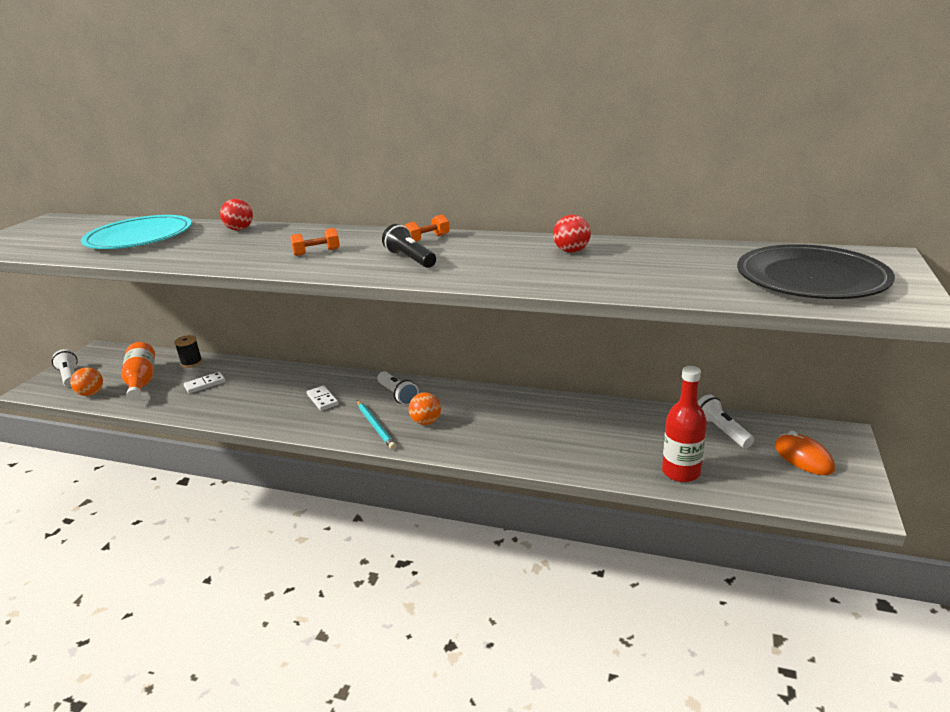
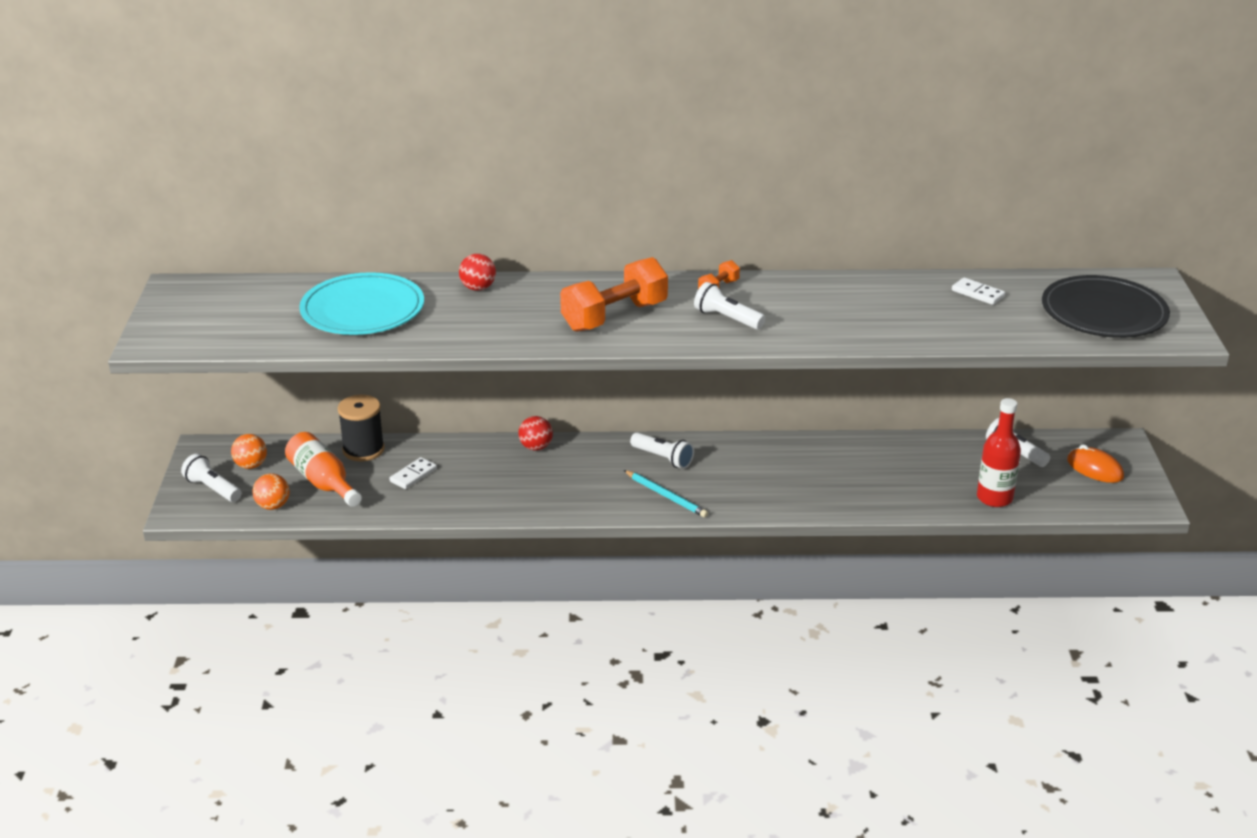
camera: 20 degrees left, 5 degrees up
black spool [174,335,202,368] -> black spool [338,395,385,461], size x1.56
orange dumbbell [291,228,340,256] -> orange dumbbell [560,257,668,332], size x2.15
white domino [307,385,339,411] -> white domino moved to [952,277,1005,305]
black flashlight [382,224,436,268] -> white flashlight [694,282,765,329]
orange ball [409,392,441,425] -> orange ball moved to [231,434,267,469]
red ball [553,215,591,253] -> red ball moved to [518,416,553,450]

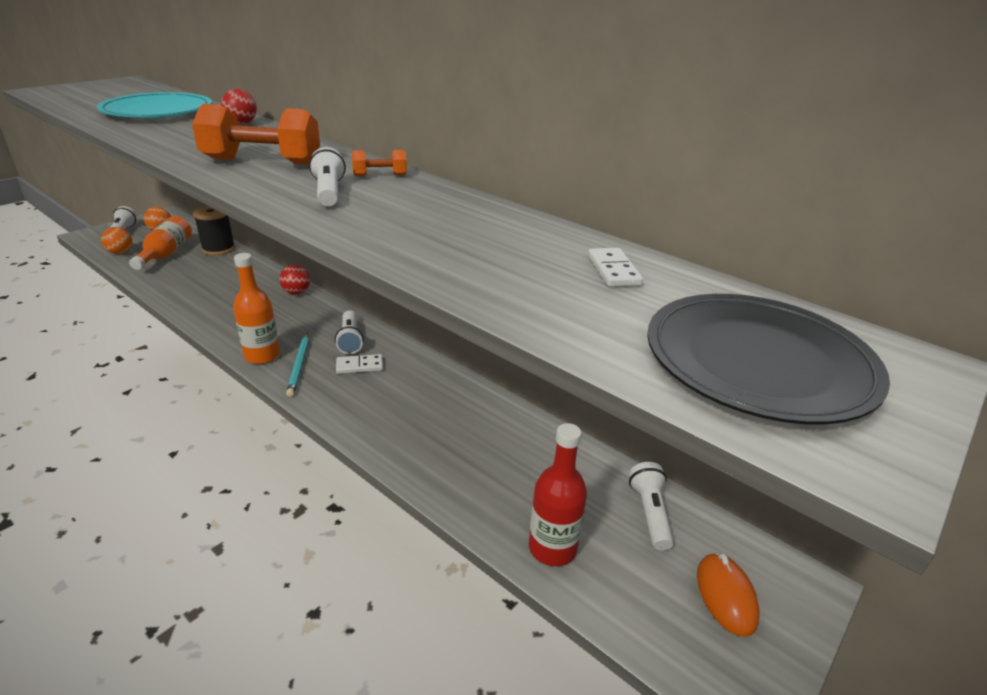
camera: 40 degrees right, 0 degrees up
white domino [389,457,437,489] -> white domino moved to [336,354,383,374]
none -> orange bottle [233,253,280,364]

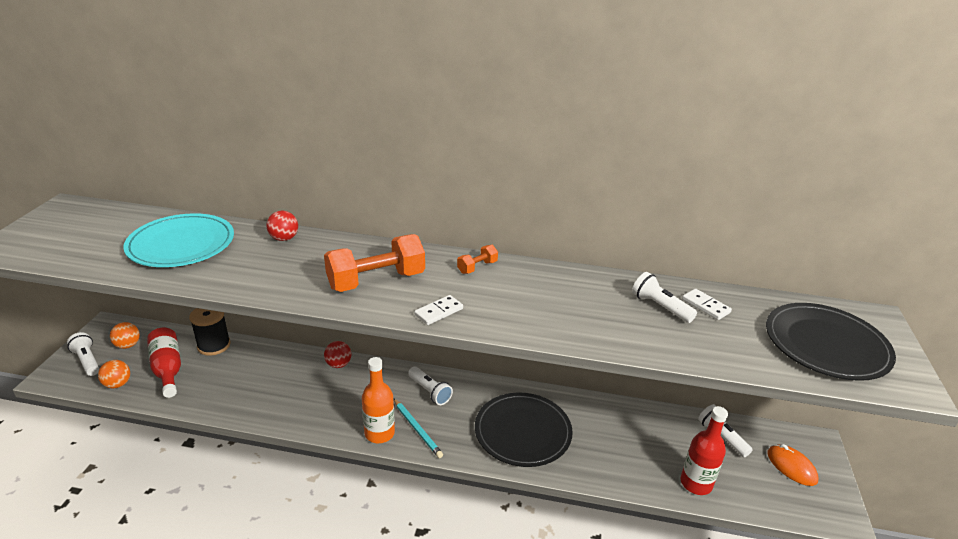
camera: 30 degrees left, 0 degrees up
orange bottle [129,216,192,270] -> red bottle [147,328,181,398]
white flashlight [309,147,346,206] -> white flashlight moved to [632,272,697,323]
white domino [336,354,383,374] -> white domino moved to [414,295,463,325]
none -> black plate [475,393,573,467]

